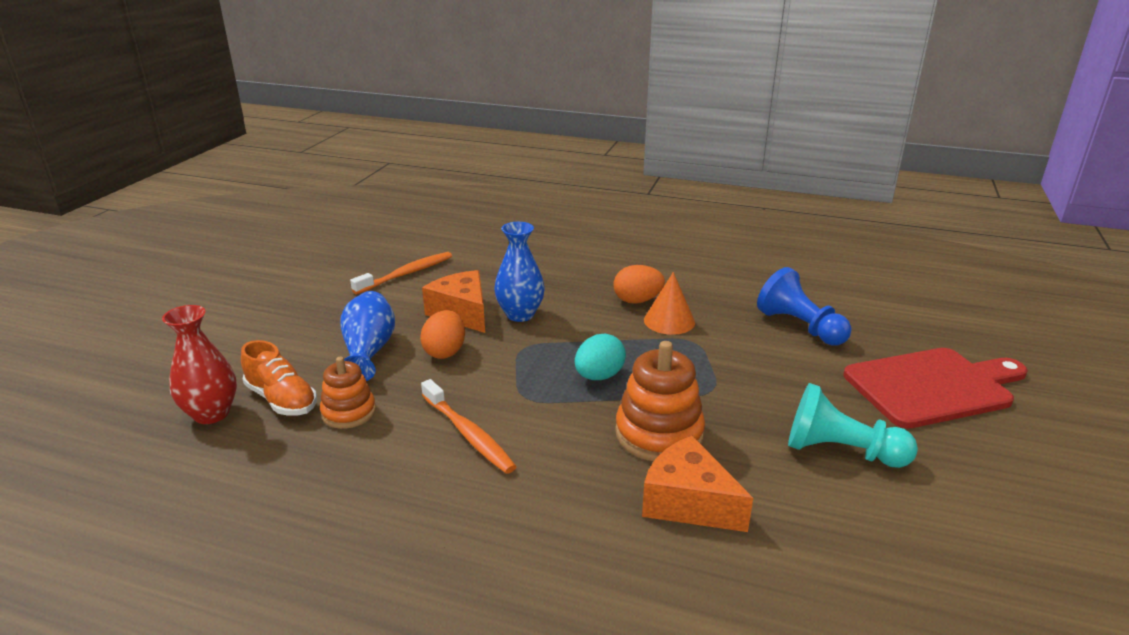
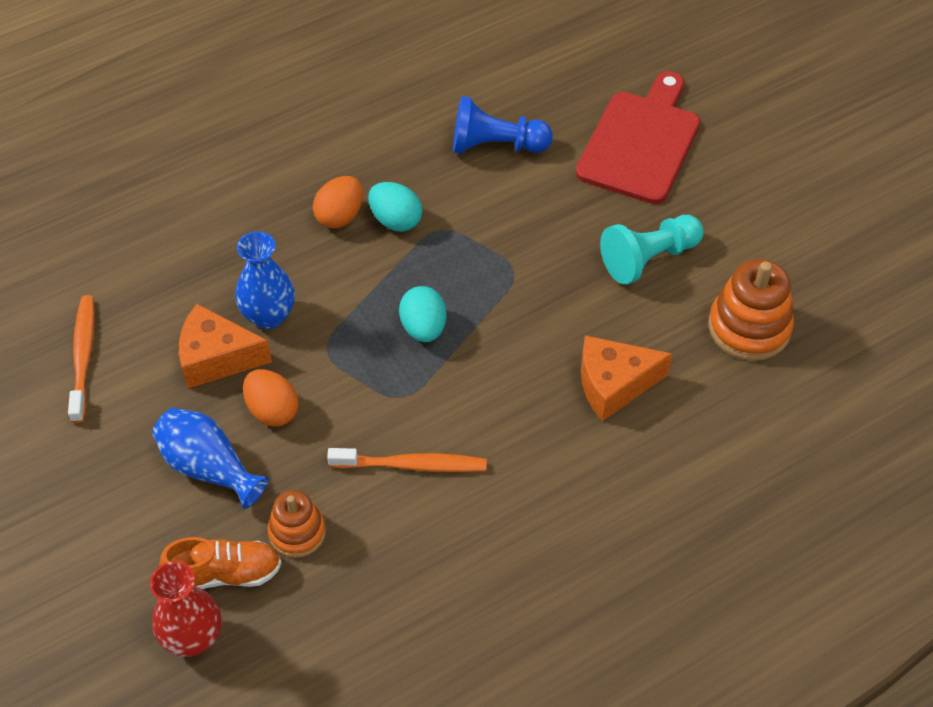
camera: 50 degrees left, 25 degrees up
orange stacking toy [615,341,705,461] -> orange stacking toy moved to [708,259,794,361]
orange cone [644,272,695,335] -> turquoise egg [368,182,422,232]

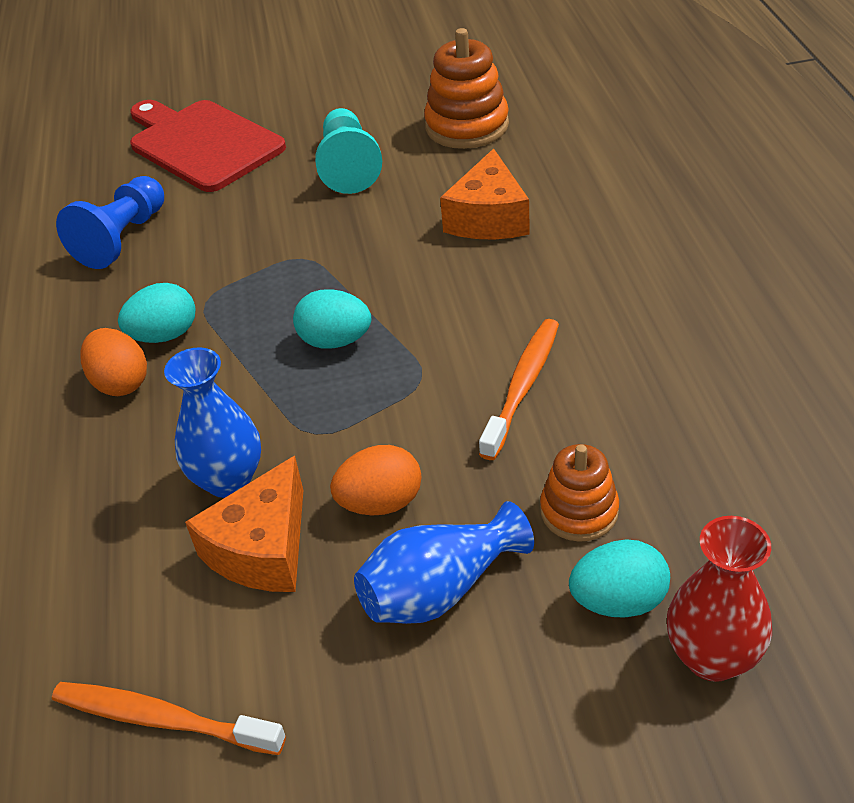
camera: 65 degrees left, 10 degrees down
orange shoe [159,537,282,589] -> turquoise egg [569,539,670,618]

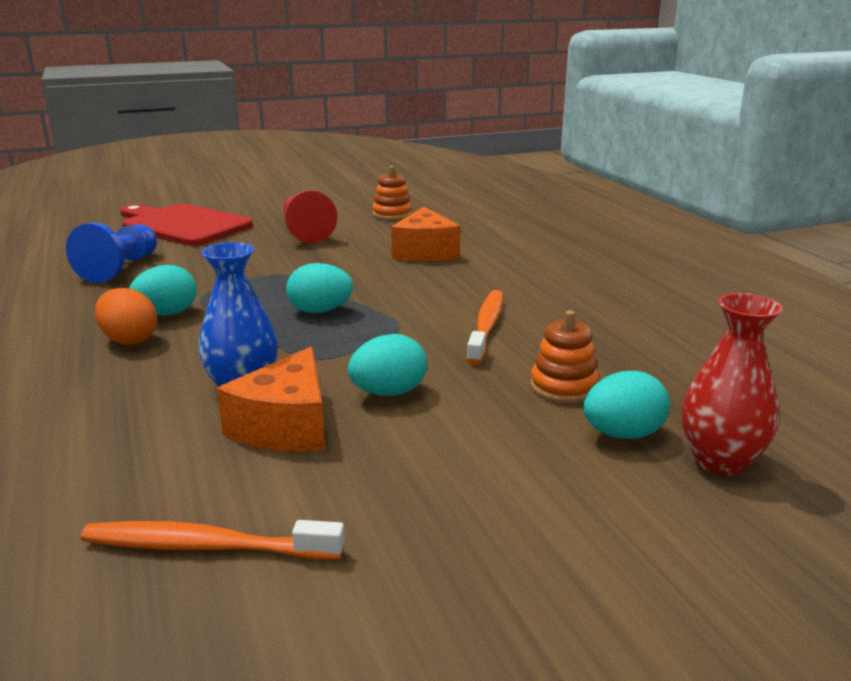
camera: 15 degrees left, 20 degrees down
turquoise pawn [315,108,382,194] -> red pawn [284,190,337,243]
orange egg [330,445,421,516] -> turquoise egg [348,334,427,396]
blue vase [354,501,534,624] -> none
orange stacking toy [424,28,509,149] -> orange stacking toy [372,166,412,220], size x0.63

